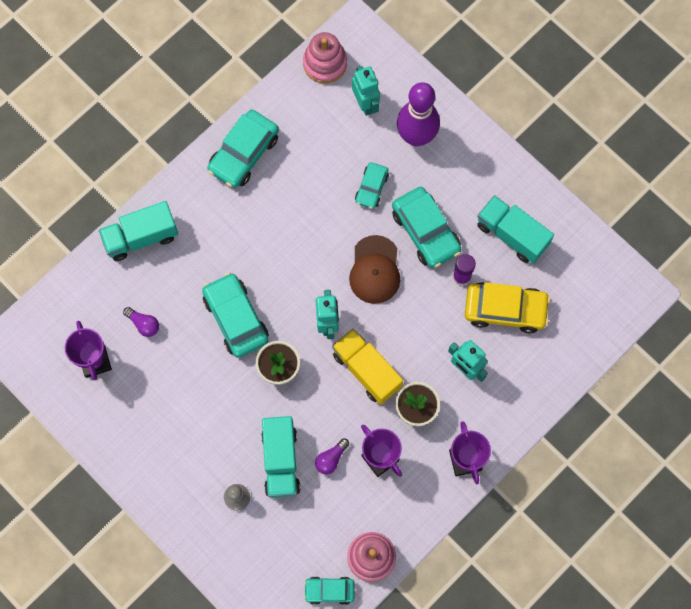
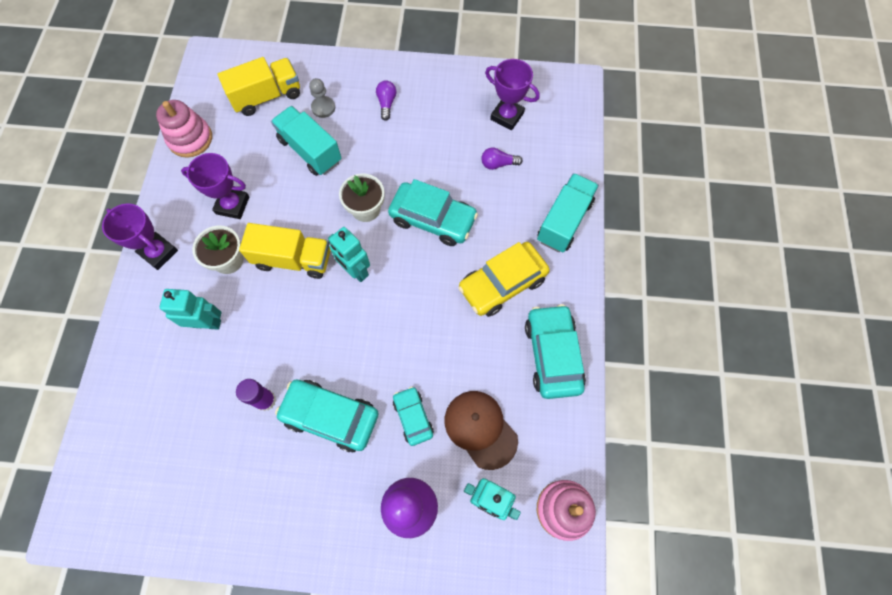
camera: 140 degrees right, 5 degrees down
turquoise car [304,577,355,605] -> none
purple light bulb [315,438,349,474] -> purple light bulb moved to [376,80,396,121]
brown cap [349,235,400,304] -> brown cap moved to [445,391,518,470]
yellow car [465,282,550,333] -> yellow car moved to [458,242,550,317]
turquoise truck [477,195,554,264] -> none
none -> yellow truck [218,57,300,116]

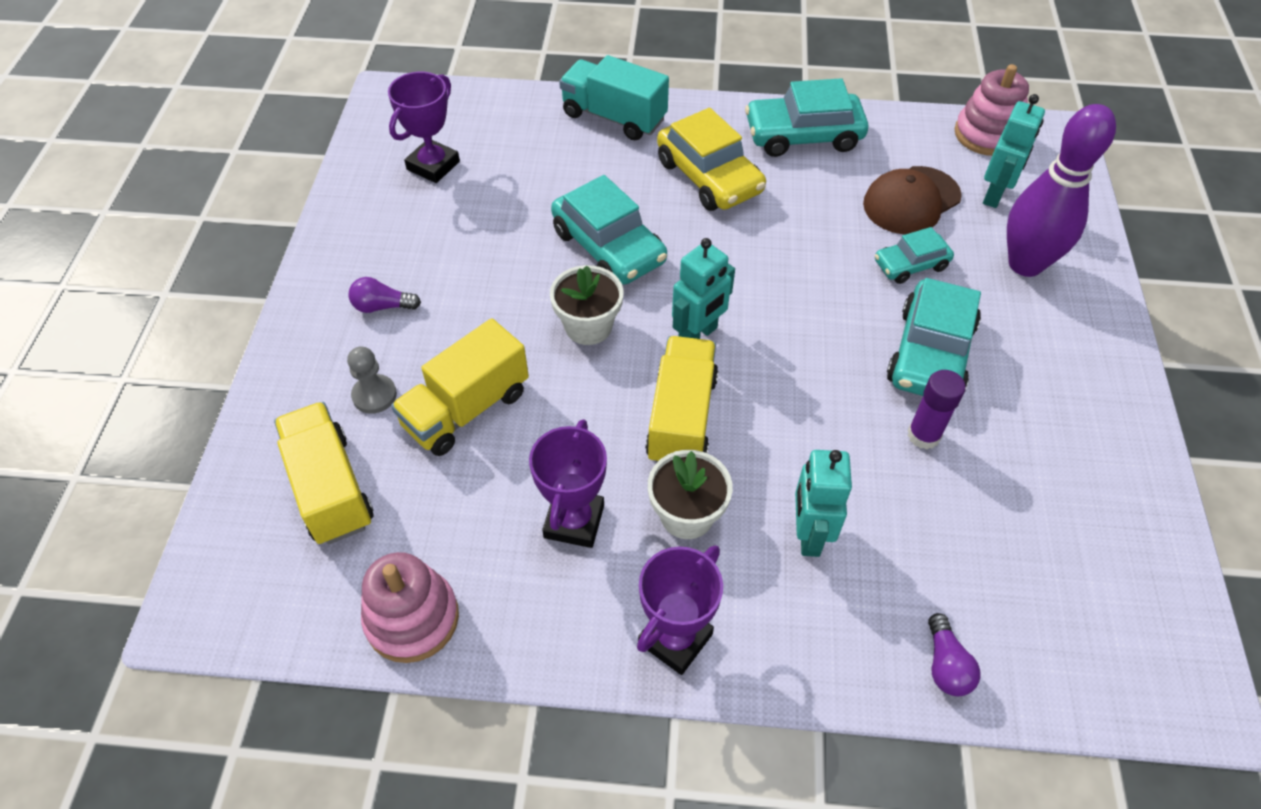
camera: 90 degrees left, 15 degrees down
turquoise truck [271,106,341,176] -> yellow truck [391,318,529,456]
turquoise car [388,179,478,246] -> turquoise car turned 120 degrees clockwise [551,175,667,285]
purple light bulb [481,147,523,170] -> purple light bulb moved to [928,613,980,696]

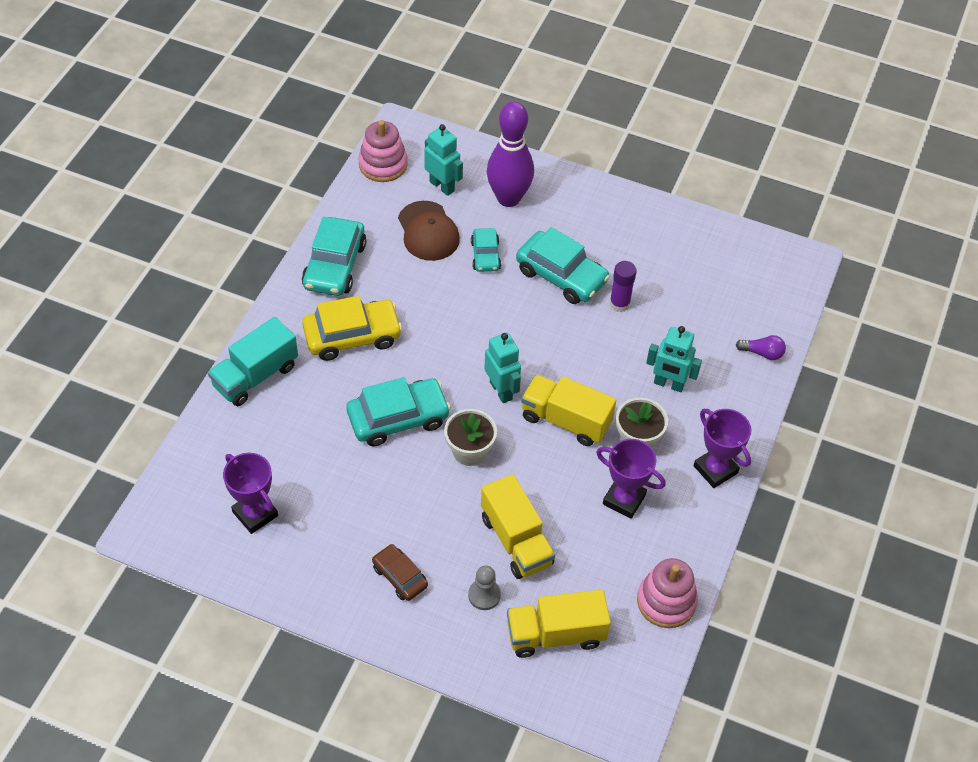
camera: 75 degrees left, 0 degrees up
purple light bulb [349,277,421,313] -> brown car [372,544,428,601]

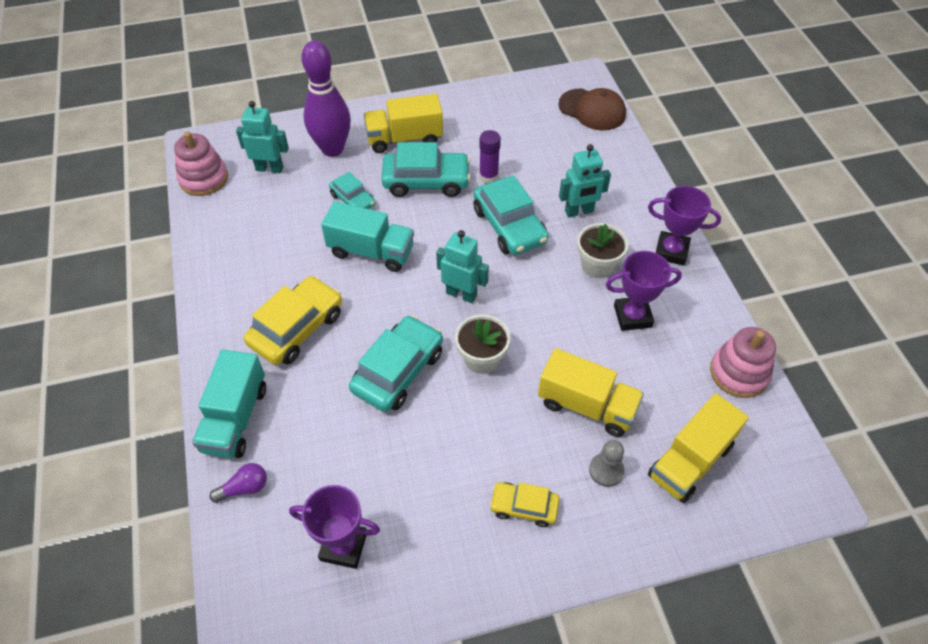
camera: 35 degrees left, 0 degrees up
turquoise car [302,217,366,296] -> turquoise car moved to [473,175,549,255]
brown car [372,544,428,601] -> yellow car [490,482,559,527]
brown cap [398,201,460,261] -> brown cap moved to [558,88,626,131]
yellow truck [521,375,616,446] -> yellow truck moved to [364,94,443,153]
purple light bulb [736,335,786,360] -> purple light bulb moved to [210,463,267,503]
none -> turquoise truck [321,201,414,272]

